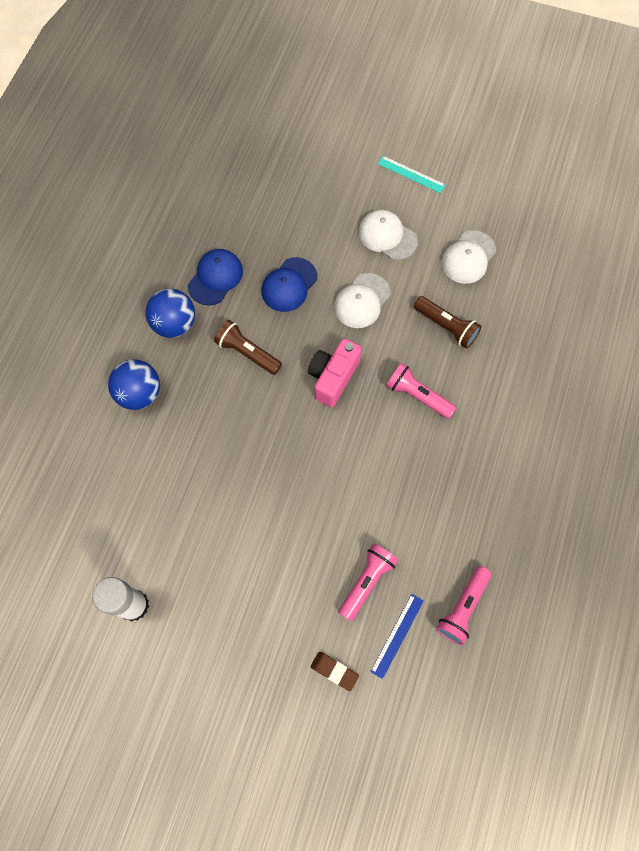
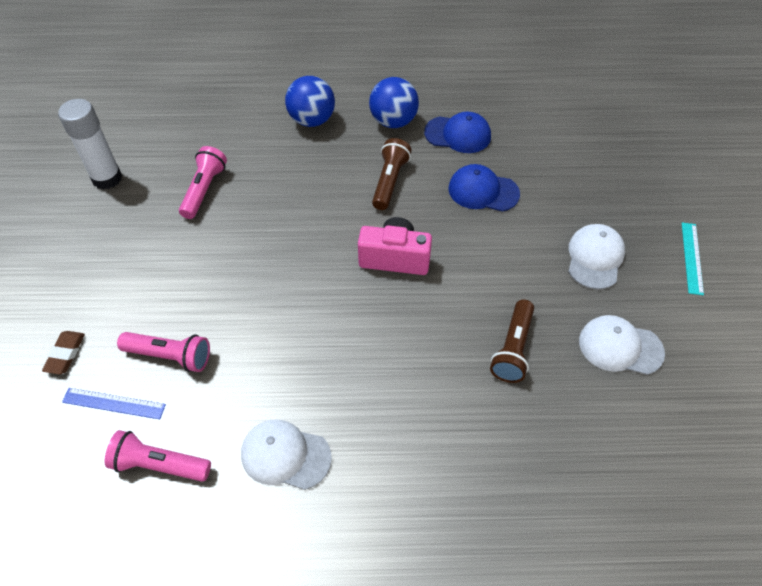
camera: 70 degrees right, 15 degrees down
white cap [334,273,391,328] -> white cap moved to [241,419,332,490]
pink flashlight [386,363,457,419] -> pink flashlight moved to [179,146,227,219]

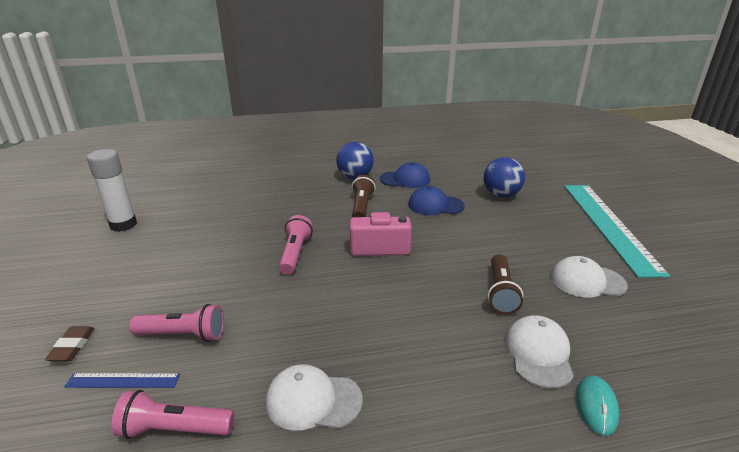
camera: 10 degrees left, 25 degrees down
pink flashlight [179,146,227,219] -> pink flashlight moved to [279,215,313,275]
blue ball [285,76,335,127] -> blue ball moved to [484,157,525,197]
white cap [568,224,625,290] -> white cap moved to [505,315,574,389]
turquoise ruler [682,223,704,295] -> turquoise ruler [564,185,670,278], size x2.47
none -> turquoise mouse [576,376,619,436]

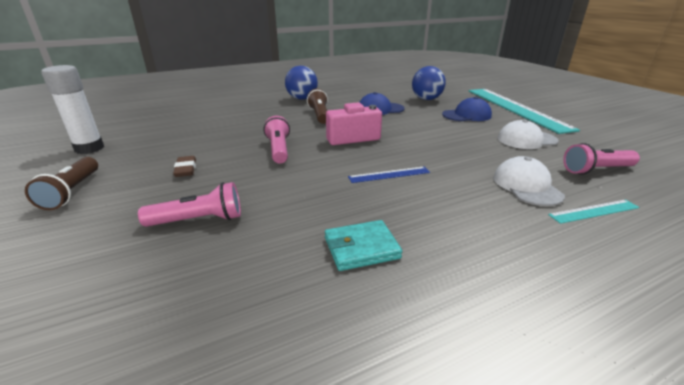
camera: 15 degrees left, 0 degrees up
brown eraser [45,326,95,361] -> brown eraser moved to [173,156,196,177]
blue ruler [64,373,180,388] -> blue ruler moved to [348,166,430,183]
pink flashlight [111,390,234,439] -> pink flashlight moved to [563,143,640,175]
white cap [266,364,363,430] -> turquoise wallet [325,220,403,271]
blue cap [380,162,430,188] -> blue cap moved to [442,97,492,121]
brown flashlight [488,254,523,314] -> brown flashlight moved to [25,157,98,210]
turquoise mouse [576,376,619,436] -> turquoise ruler [548,200,640,224]

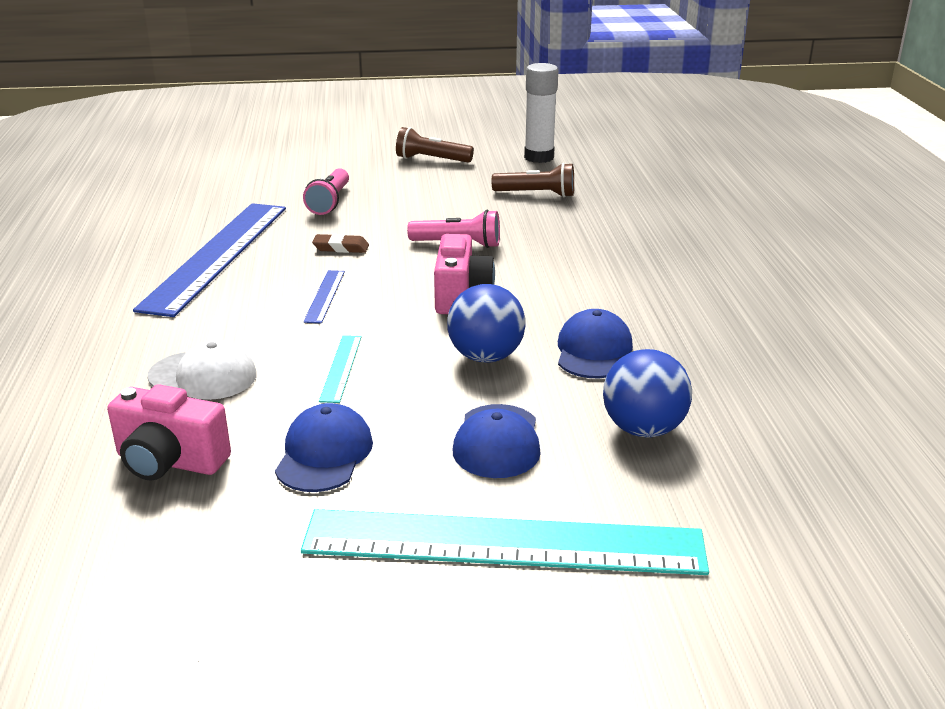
camera: 110 degrees right, 0 degrees up
brown eraser [173,156,196,177] -> brown eraser moved to [312,234,369,253]
blue ball [285,66,318,100] -> blue ball moved to [447,284,526,363]
brown flashlight [307,89,328,124] -> brown flashlight moved to [491,163,574,197]
turquoise wallet [325,220,403,271] -> blue ruler [133,203,286,317]
white cap [497,119,559,149] -> blue cap [275,403,373,492]
turquoise ruler [548,200,640,224] -> turquoise ruler moved to [319,335,362,403]
pink flashlight [563,143,640,175] -> pink camera [107,384,231,481]

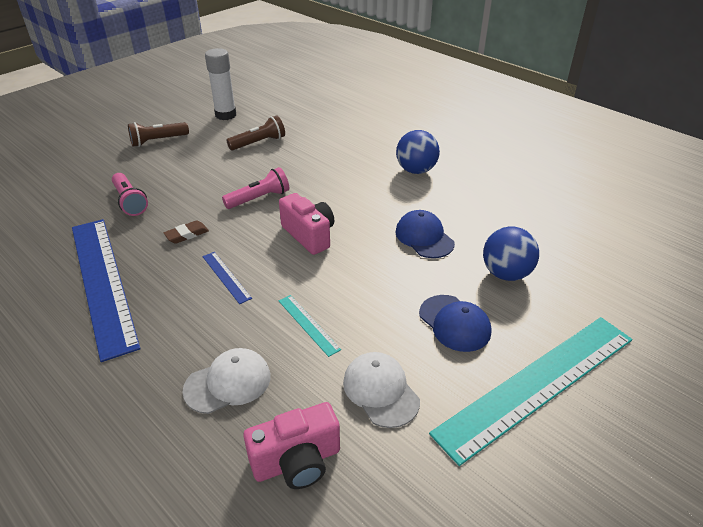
camera: 40 degrees left, 10 degrees up
blue cap [275,403,373,492] -> white cap [343,352,420,428]
blue ball [447,284,526,363] -> blue ball moved to [396,130,440,174]

